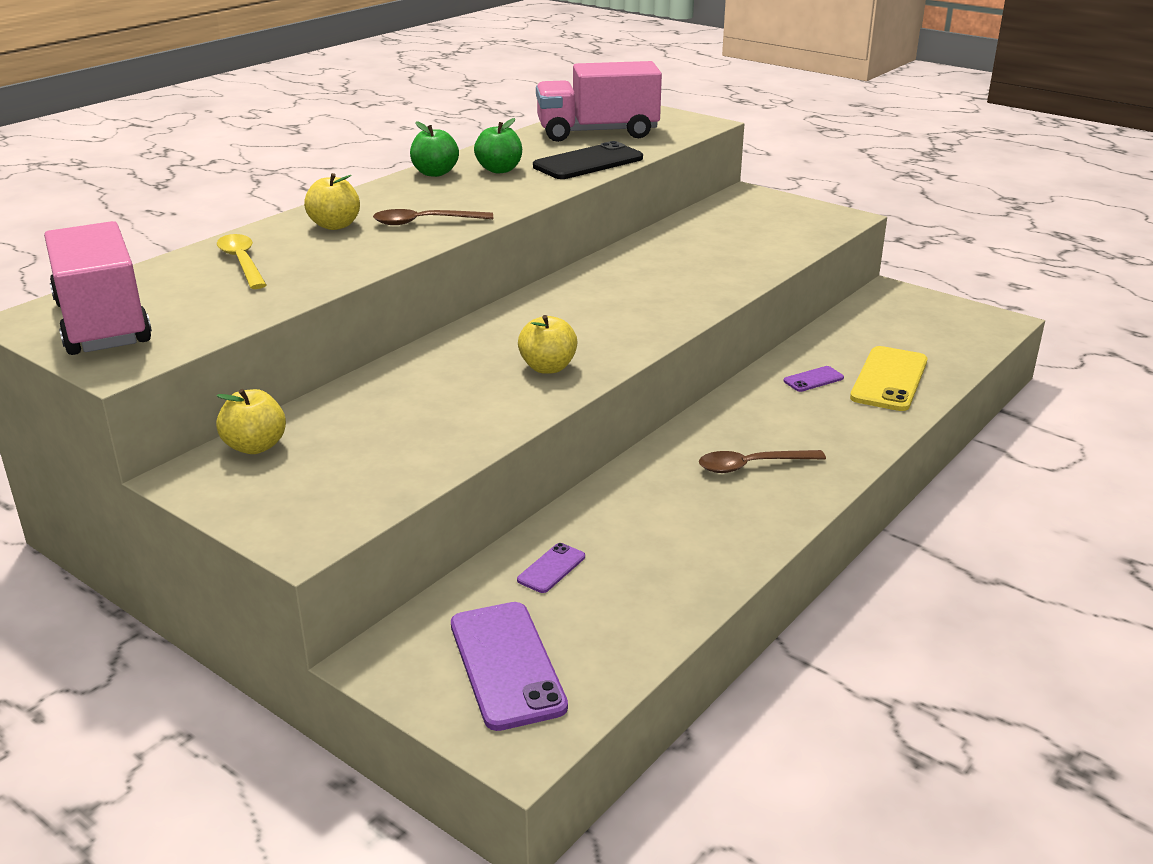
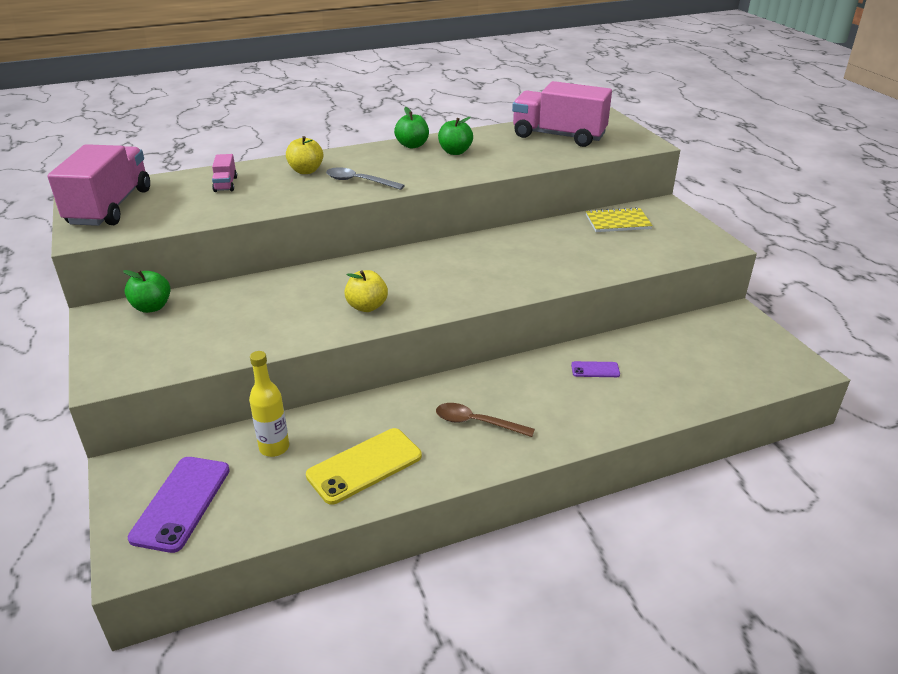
camera: 30 degrees right, 5 degrees up
yellow apple [216,389,286,454] -> green apple [123,270,170,313]
yellow spoon [217,234,266,289] -> pink truck [212,154,237,192]
brown spoon [373,209,493,225] -> grey spoon [326,167,405,190]
purple phone [517,543,585,593] -> yellow bottle [249,351,289,457]
black phone [533,141,643,179] -> none
yellow phone [850,346,927,411] -> yellow phone moved to [306,428,422,505]
none -> yellow notebook [586,207,653,232]

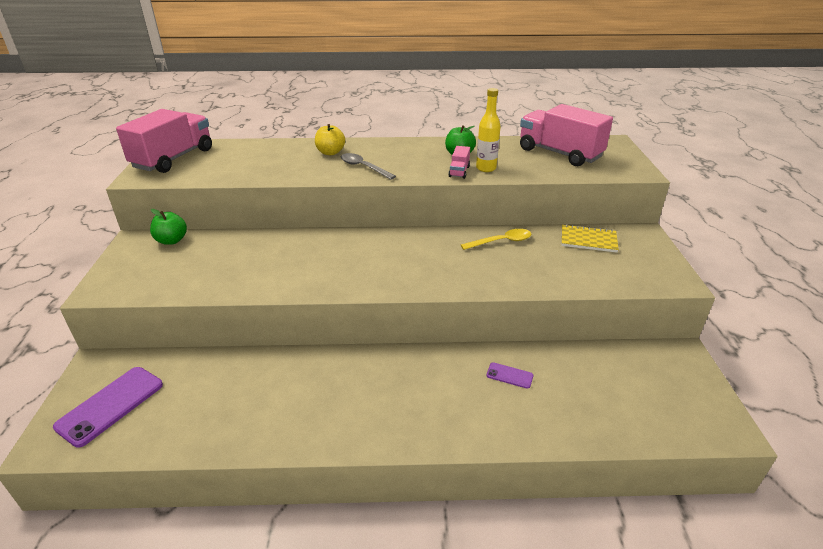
camera: 20 degrees right, 0 degrees up
pink truck [212,154,237,192] -> pink truck moved to [448,146,470,179]
yellow bottle [249,351,289,457] -> yellow bottle moved to [476,88,501,172]
yellow phone [306,428,422,505] -> none
yellow apple [344,270,388,312] -> none
green apple [394,107,429,149] -> none
brown spoon [436,403,535,437] -> none
none -> yellow spoon [461,229,531,250]

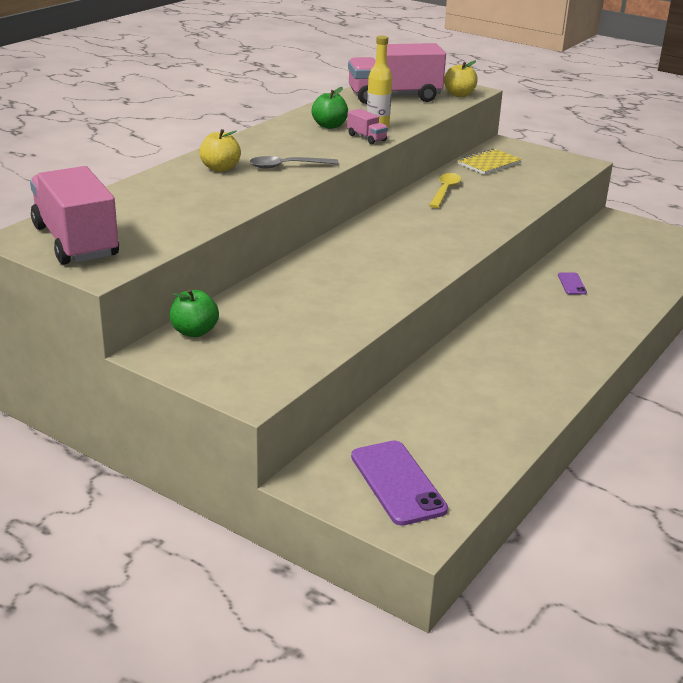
camera: 55 degrees left, 5 degrees down
purple phone [486,362,533,389] -> purple phone turned 60 degrees counterclockwise [558,272,587,295]
none -> yellow apple [444,60,478,97]

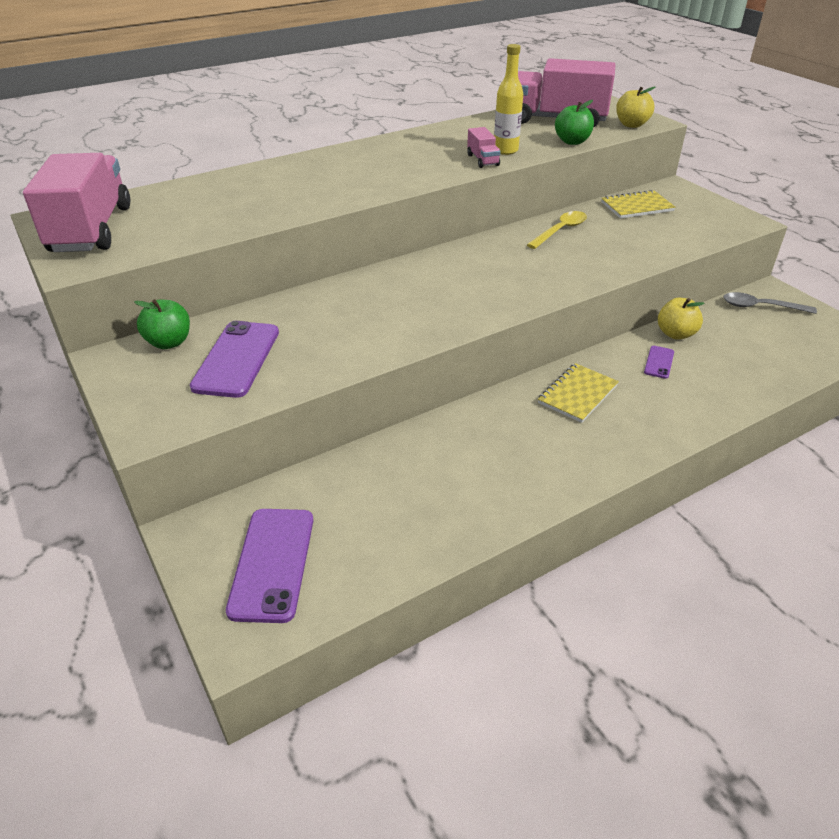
camera: 25 degrees right, 10 degrees up
yellow apple [199,129,241,172] -> yellow apple moved to [658,298,705,340]
grey spoon [250,156,339,169] -> grey spoon moved to [724,292,817,314]
green apple [311,87,348,129] -> green apple moved to [555,100,594,145]
none -> purple phone [190,321,279,398]
none -> yellow notebook [538,363,619,423]

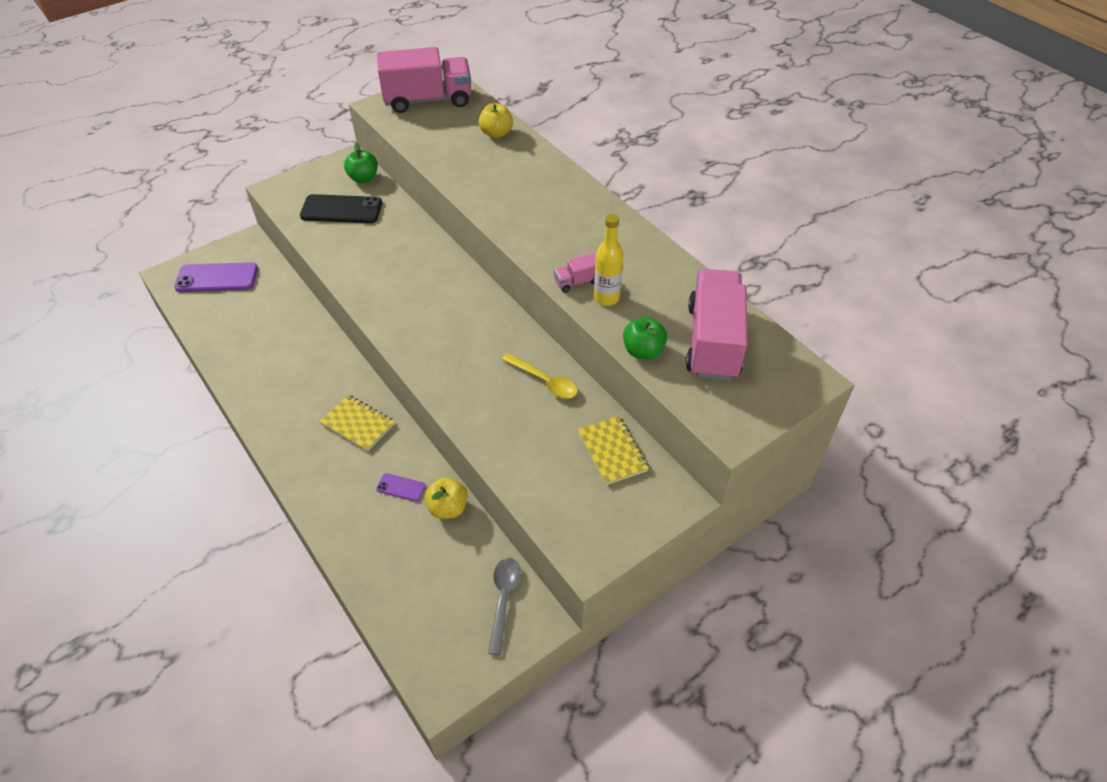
camera: 85 degrees right, 10 degrees up
purple phone [190,321,279,398] -> black phone [300,194,382,223]
yellow apple [616,87,655,128] -> yellow apple moved to [479,103,513,138]

